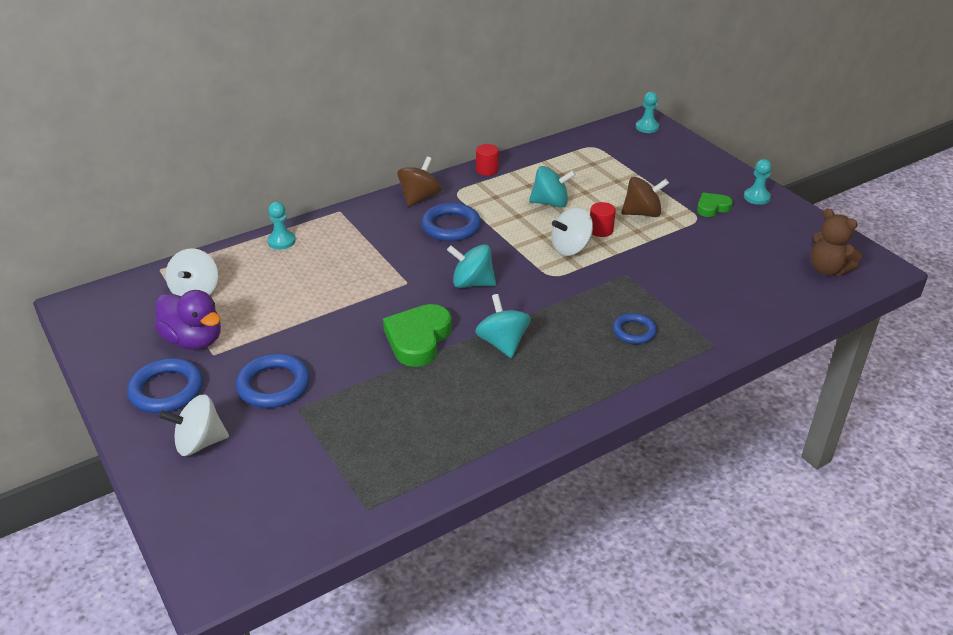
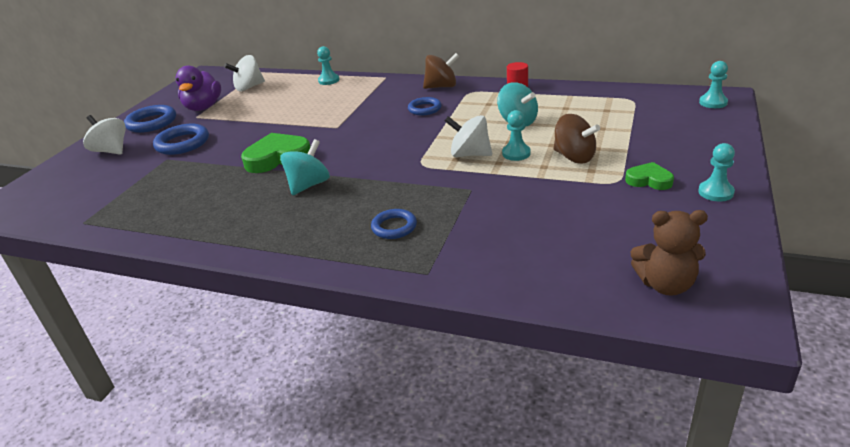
camera: 55 degrees right, 5 degrees down
blue ring [421,203,481,241] -> blue ring [408,97,442,115], size x0.64
turquoise spinning top [447,244,496,288] -> none
red cylinder [590,202,616,237] -> turquoise pawn [502,110,531,161]
brown teddy bear [811,209,862,276] -> brown teddy bear turned 90 degrees counterclockwise [631,210,708,296]

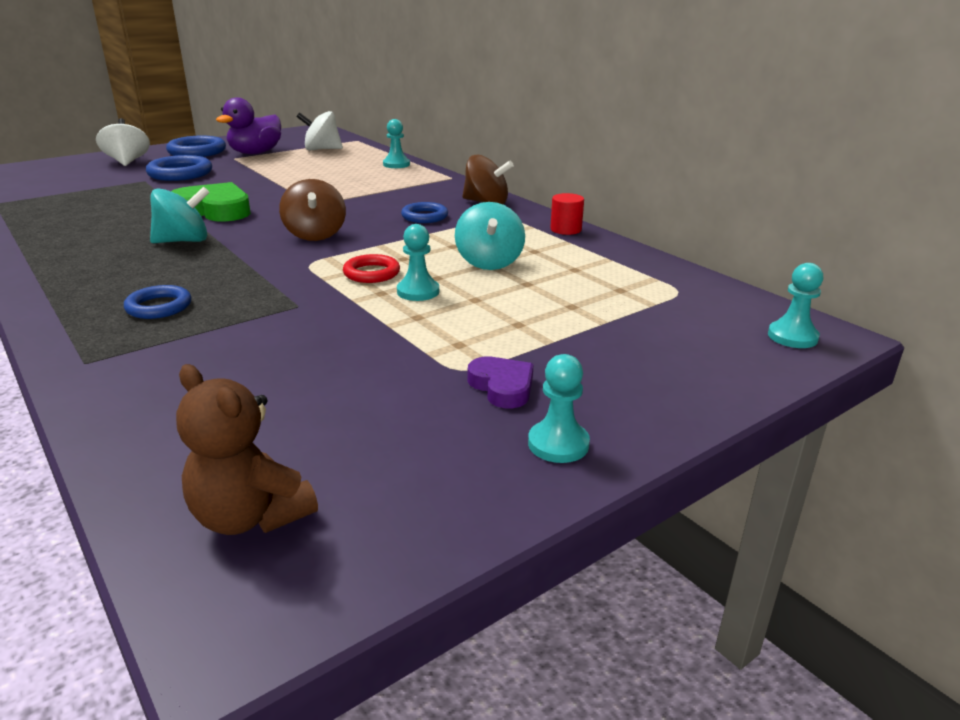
camera: 30 degrees right, 5 degrees down
white spinning top [445,115,492,157] -> red ring [343,254,400,283]
brown spinning top [554,114,600,164] -> brown spinning top moved to [279,179,346,241]
green heart [625,162,674,190] -> purple heart [468,356,534,408]

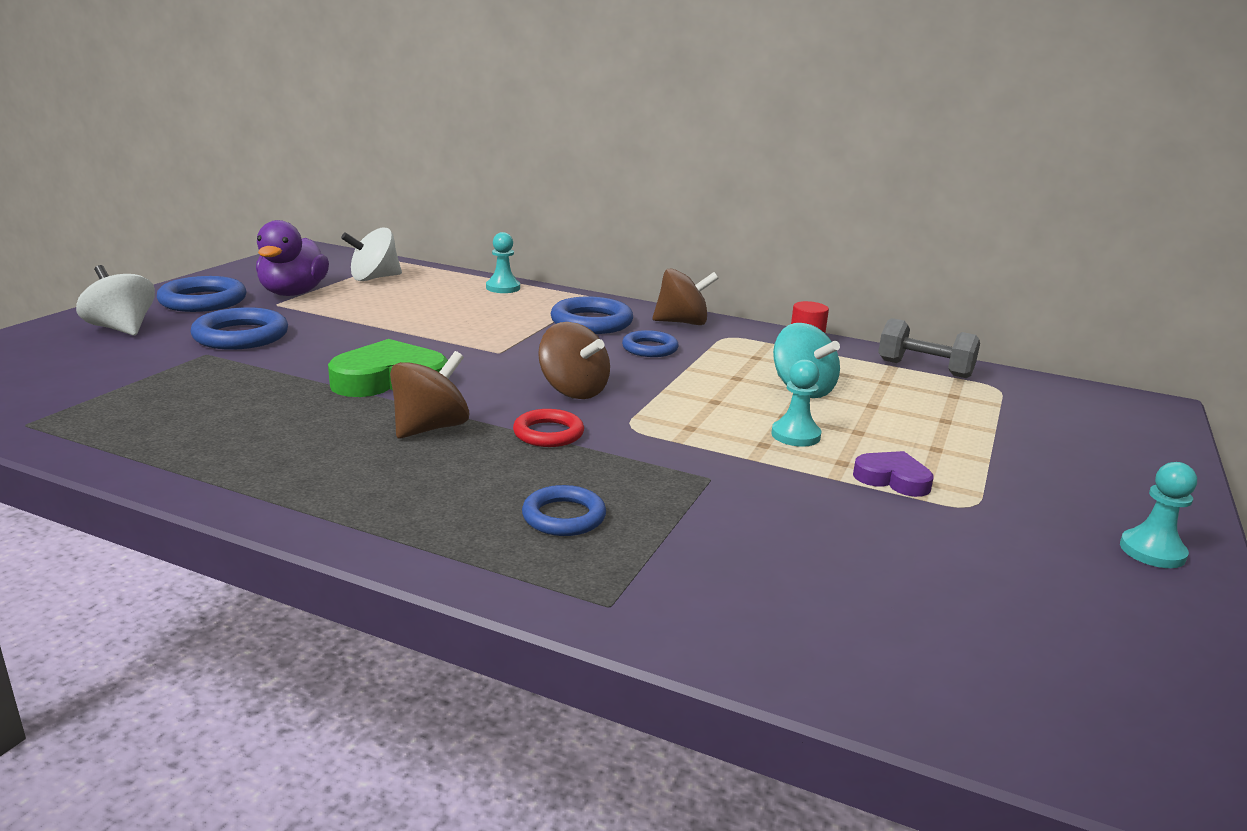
camera: 30 degrees left, 5 degrees down
turquoise spinning top [150,187,210,243] -> brown spinning top [390,351,469,438]
brown teddy bear [176,364,318,535] -> none
red ring [343,254,400,283] -> red ring moved to [513,409,584,447]
purple heart [468,356,534,408] -> purple heart moved to [853,451,934,497]
turquoise pawn [768,263,823,348] -> none
none -> blue ring [550,297,633,334]
none -> grey dumbbell [878,318,980,378]

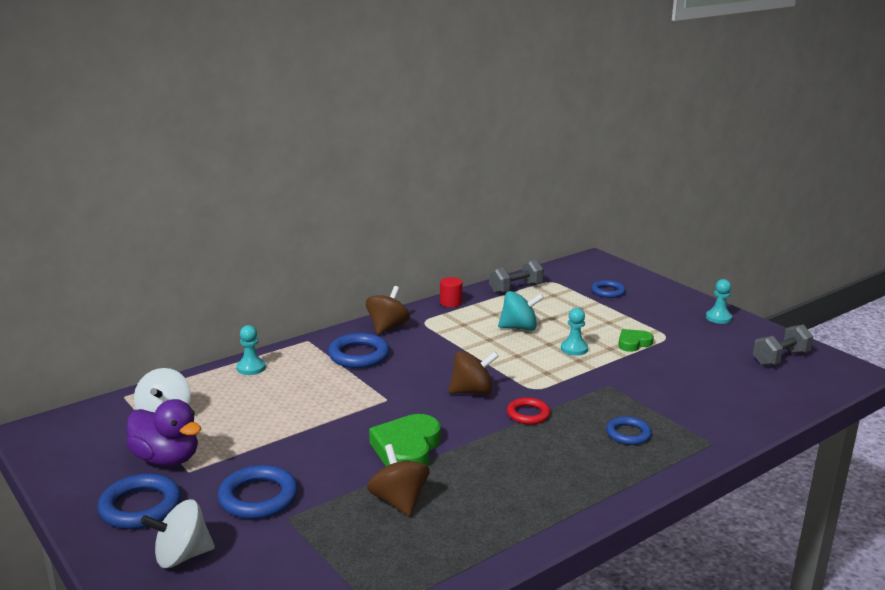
camera: 60 degrees left, 0 degrees up
brown spinning top [390,351,469,438] -> brown spinning top moved to [367,444,430,517]
blue ring [622,330,679,357] -> blue ring moved to [591,280,626,298]
purple heart [853,451,934,497] -> green heart [618,329,654,352]
none -> grey dumbbell [753,324,813,366]

